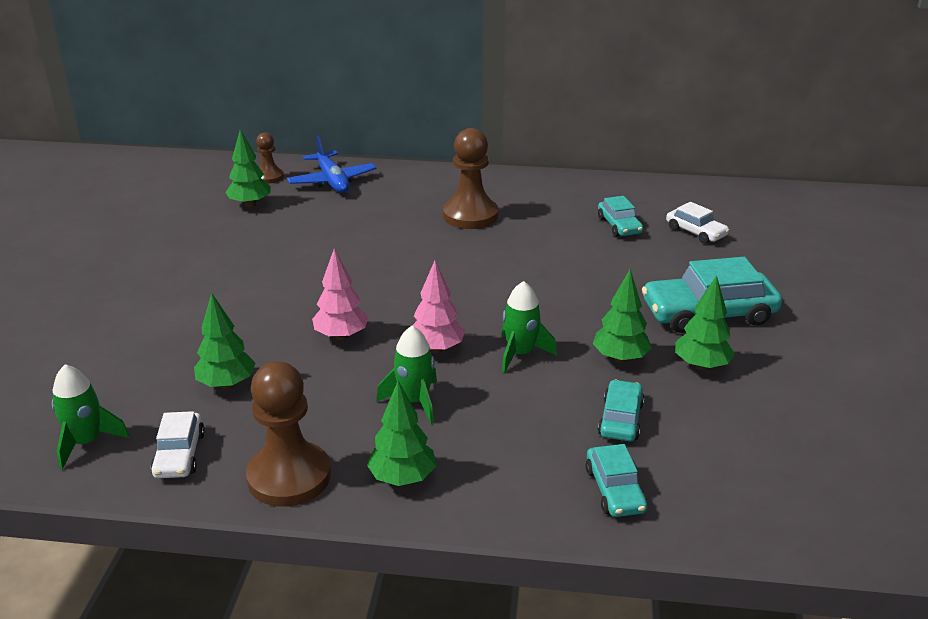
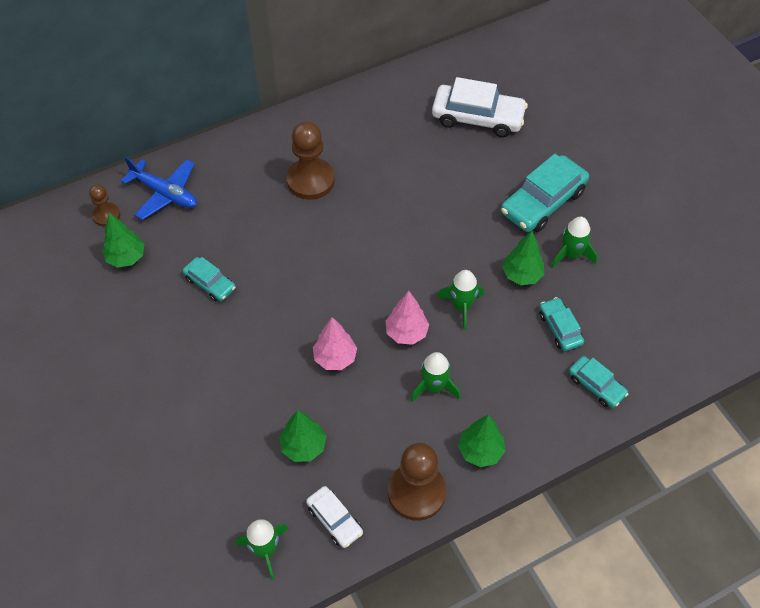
camera: 35 degrees left, 25 degrees up
turquoise car [598,196,643,237] -> turquoise car moved to [183,257,236,302]
white car [666,202,730,244] -> white car [432,77,528,137], size x1.82
green tree [675,276,735,370] -> green rocket [551,217,597,268]

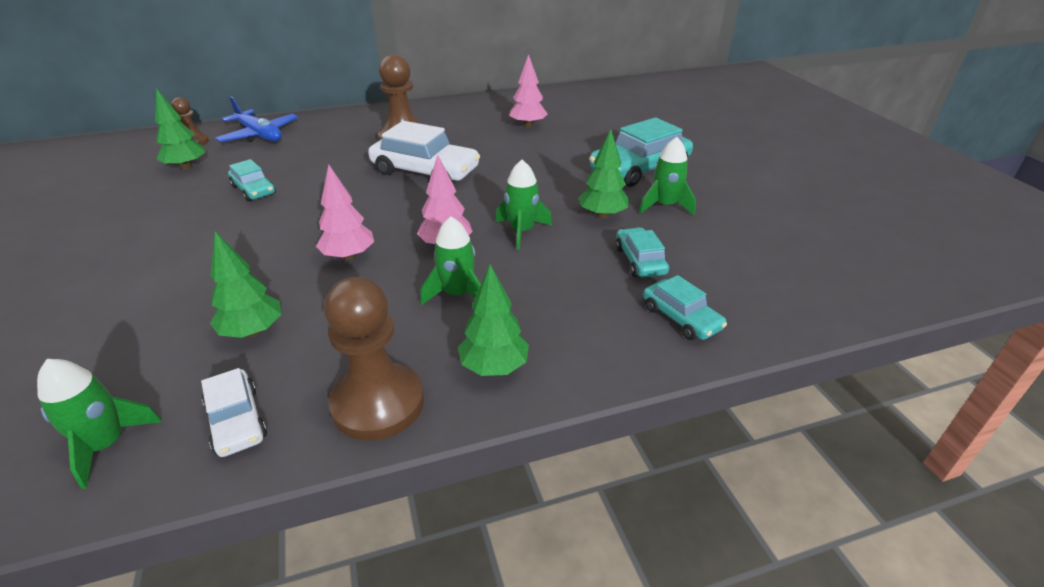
camera: 10 degrees right, 20 degrees down
white car [432,77,528,137] -> white car moved to [368,121,480,181]
none -> pink tree [509,54,547,128]

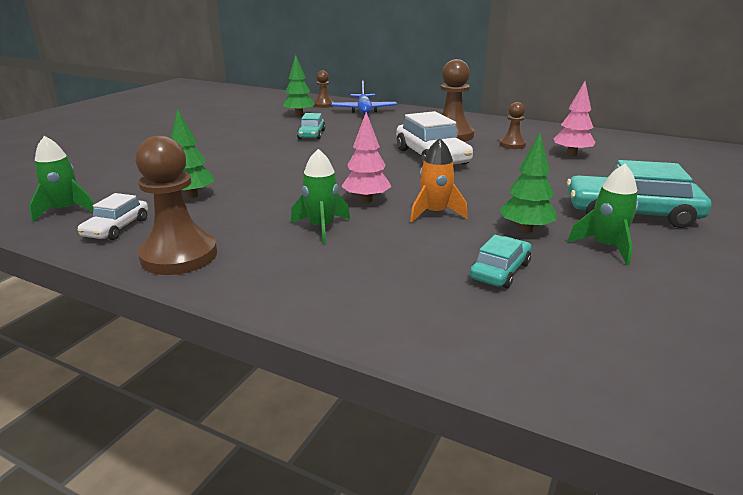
camera: 45 degrees right, 10 degrees down
pink tree [316,164,374,261] -> none
green tree [458,264,529,376] -> none
green rocket [496,160,552,250] -> orange rocket [410,138,468,223]
turquoise car [643,275,727,340] -> none
none -> brown pawn [499,102,526,149]

